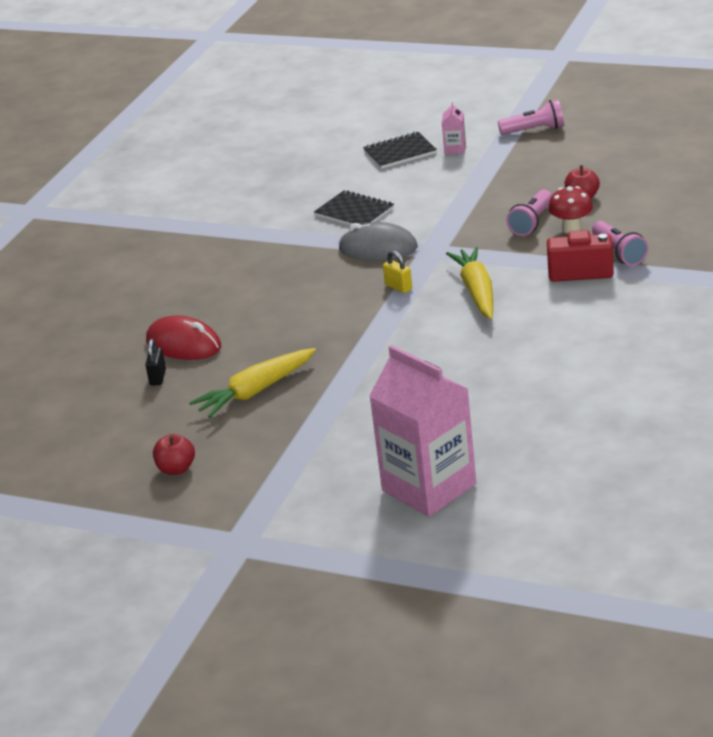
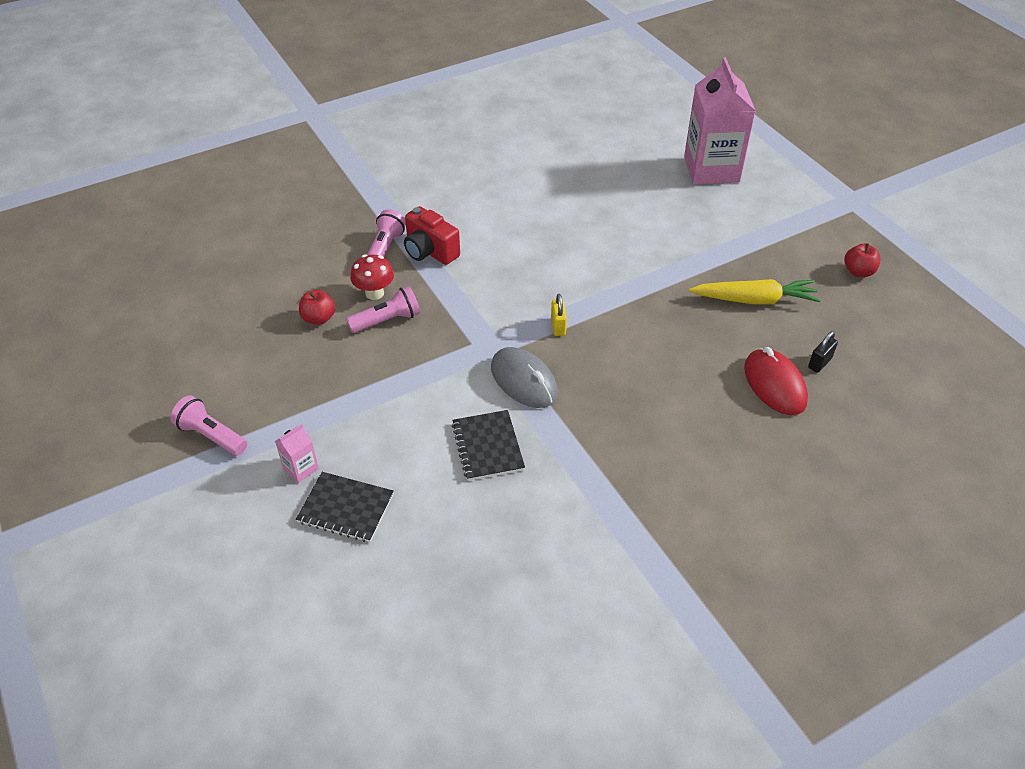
camera: 145 degrees left, 15 degrees up
yellow carrot [446,247,493,319] -> none

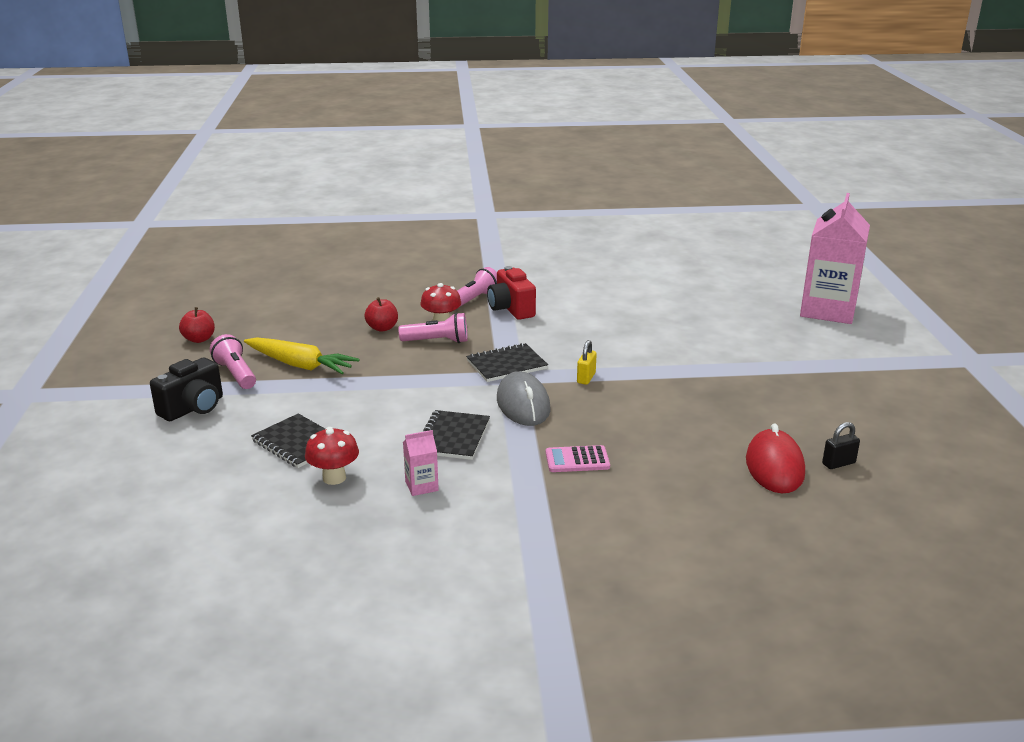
camera: 25 degrees right, 20 degrees down
pink carton [275,424,319,483] -> pink carton moved to [403,430,439,496]
yellow carrot [689,279,821,304] -> yellow carrot moved to [244,337,360,374]
red apple [844,243,881,277] -> red apple moved to [179,307,215,343]
none -> black camera [150,358,223,421]
none -> red mushroom [305,427,359,485]
none -> black notebook [466,343,548,382]
none -> pink calculator [546,445,610,472]

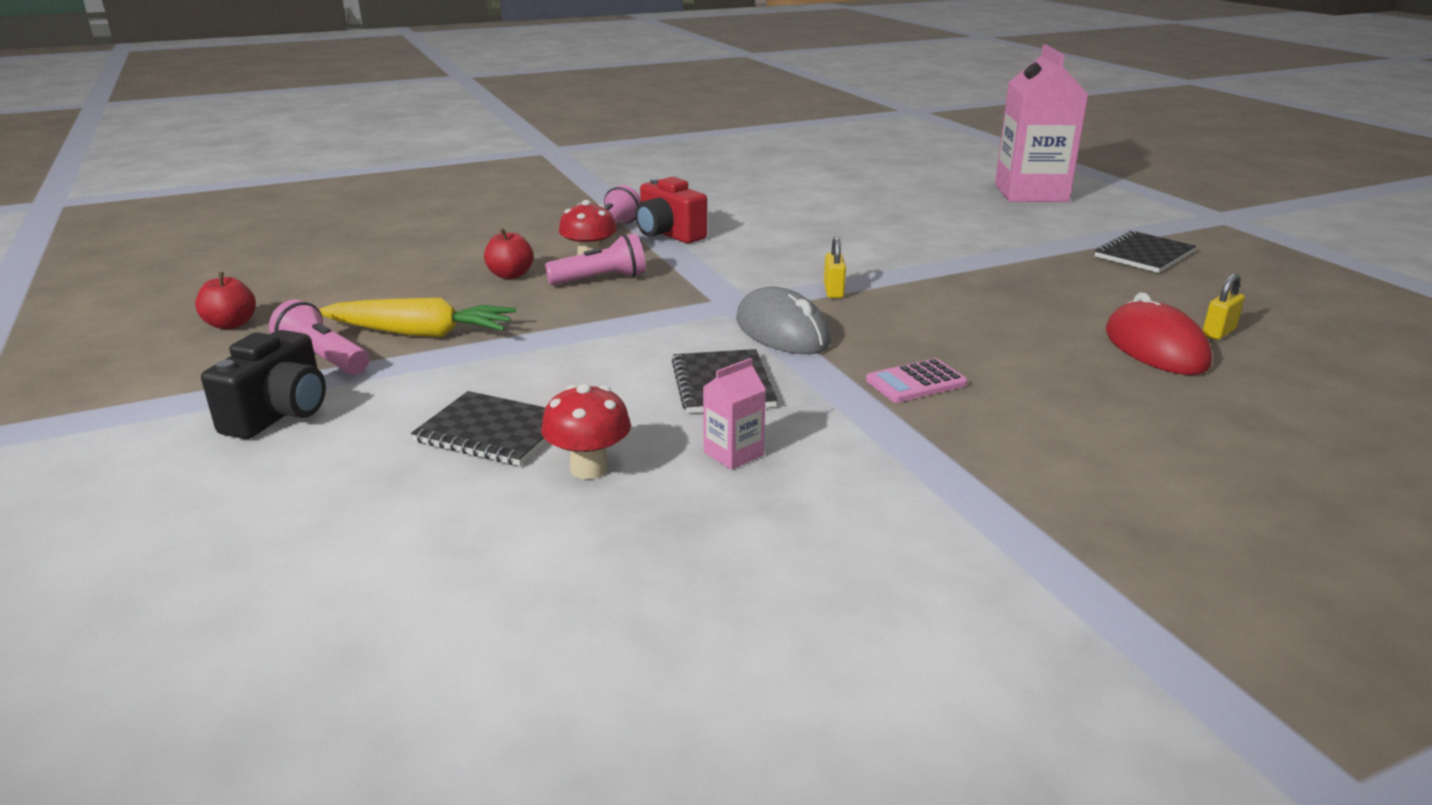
camera: 20 degrees left, 0 degrees up
black notebook [466,343,548,382] -> black notebook moved to [1095,230,1196,273]
black padlock [822,422,860,469] -> yellow padlock [1203,273,1245,340]

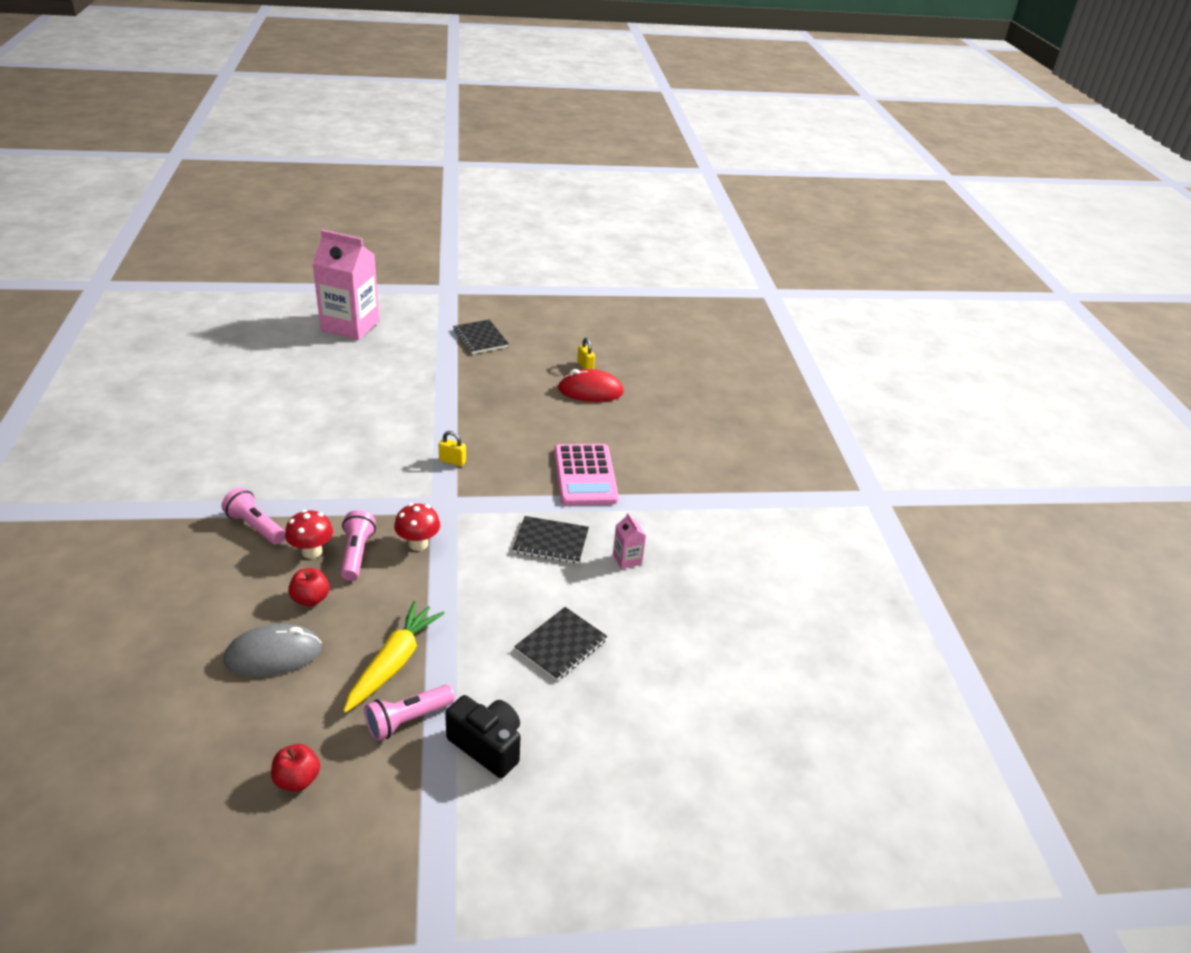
camera: 75 degrees left, 10 degrees up
red mushroom [541,384,631,479] -> red mushroom moved to [394,503,440,551]
red camera [635,177,707,243] -> none
grey mouse [736,287,831,354] -> grey mouse moved to [223,624,322,677]
pink calculator [866,358,968,403] -> pink calculator [554,444,619,505], size x1.88

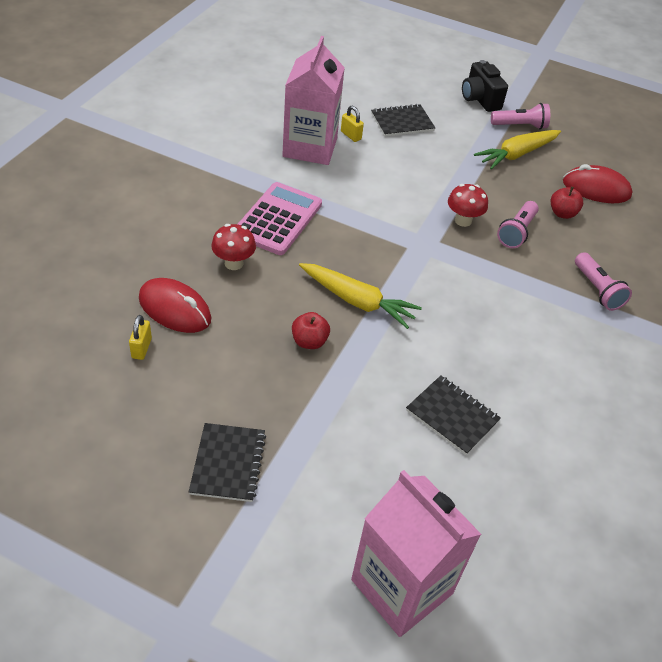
camera: 150 degrees left, 10 degrees up
grey mouse [223,624,322,677] -> red mouse [563,164,632,203]
red apple [271,744,320,792] -> red apple moved to [292,312,330,349]
red mushroom [285,510,333,559] -> red mushroom moved to [211,224,256,270]
yellow padlock [439,431,466,466] -> yellow padlock moved to [341,106,364,142]
black notebook [513,516,589,564] -> black notebook moved to [406,375,501,455]
pink carton [613,513,646,569] -> pink carton [282,36,345,165], size x2.47
none -> yellow carrot [299,263,422,329]

